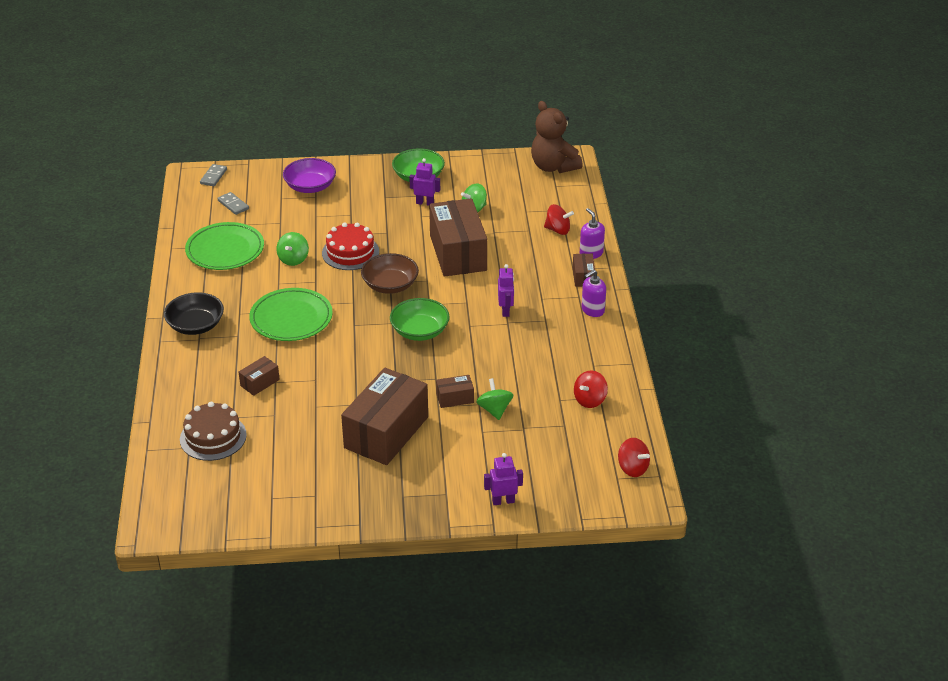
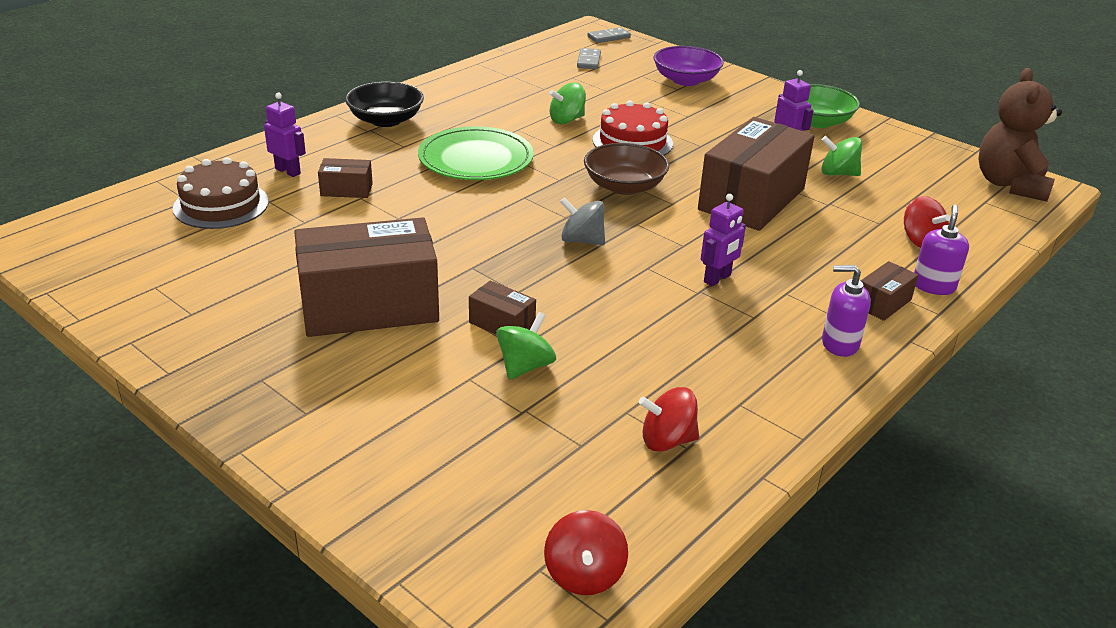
camera: 45 degrees right, 5 degrees down
green plate [185,222,264,270] -> none
green bowl [390,298,450,341] -> grey spinning top [560,197,605,245]
purple robot [484,453,523,505] -> purple robot moved to [264,93,306,177]

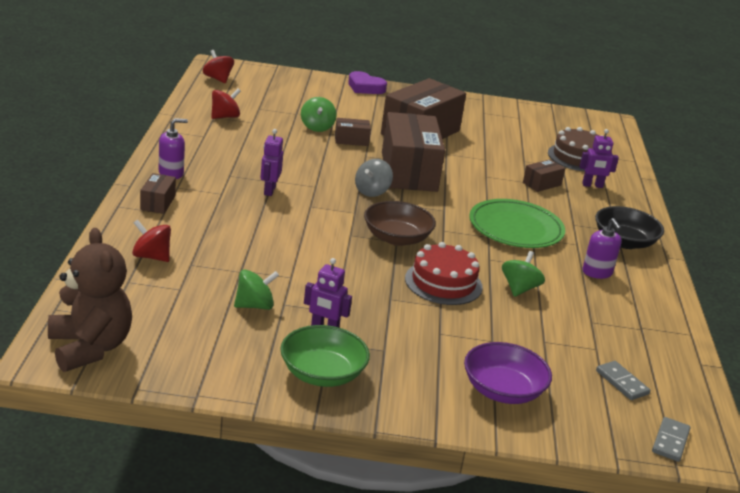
camera: 140 degrees right, 5 degrees down
grey spinning top [560,197,605,245] -> grey spinning top turned 135 degrees clockwise [355,159,393,197]
brown box [698,117,815,231] -> brown box moved to [382,112,445,192]
purple soap dispenser [914,205,969,295] -> purple soap dispenser moved to [583,218,622,279]
none -> purple heart [348,71,387,94]

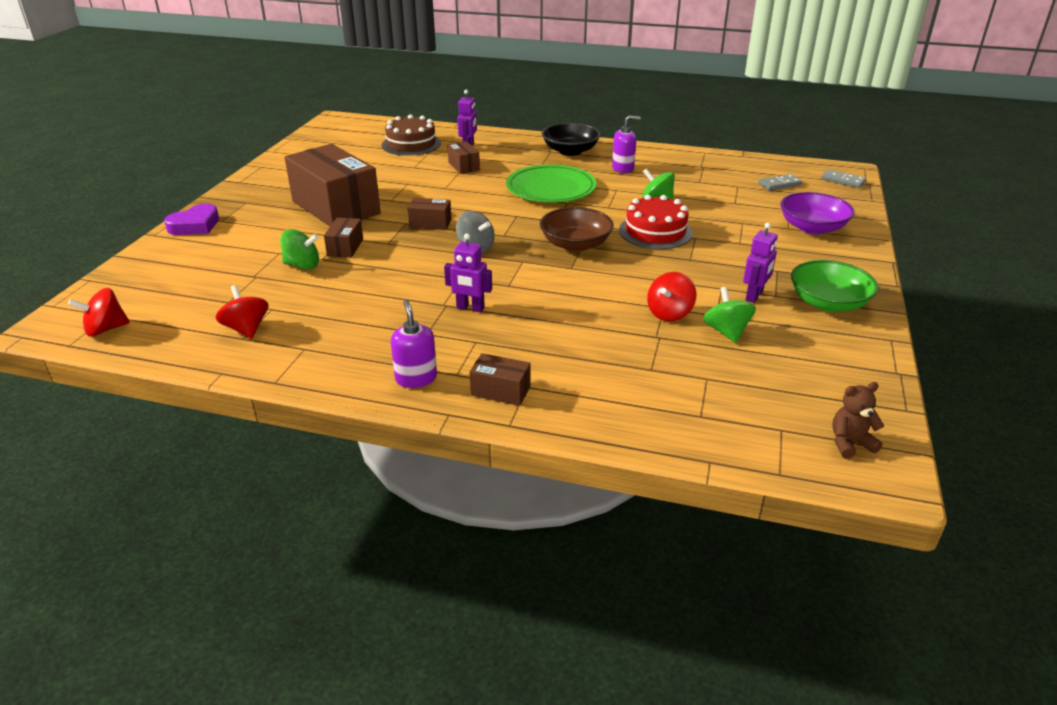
camera: 75 degrees left, 5 degrees up
brown teddy bear [48,228,132,372] -> brown teddy bear [832,382,884,459], size x0.48
red spinning top [132,220,171,262] -> red spinning top moved to [647,272,696,321]
brown box [382,112,445,192] -> brown box [407,198,452,230], size x0.44

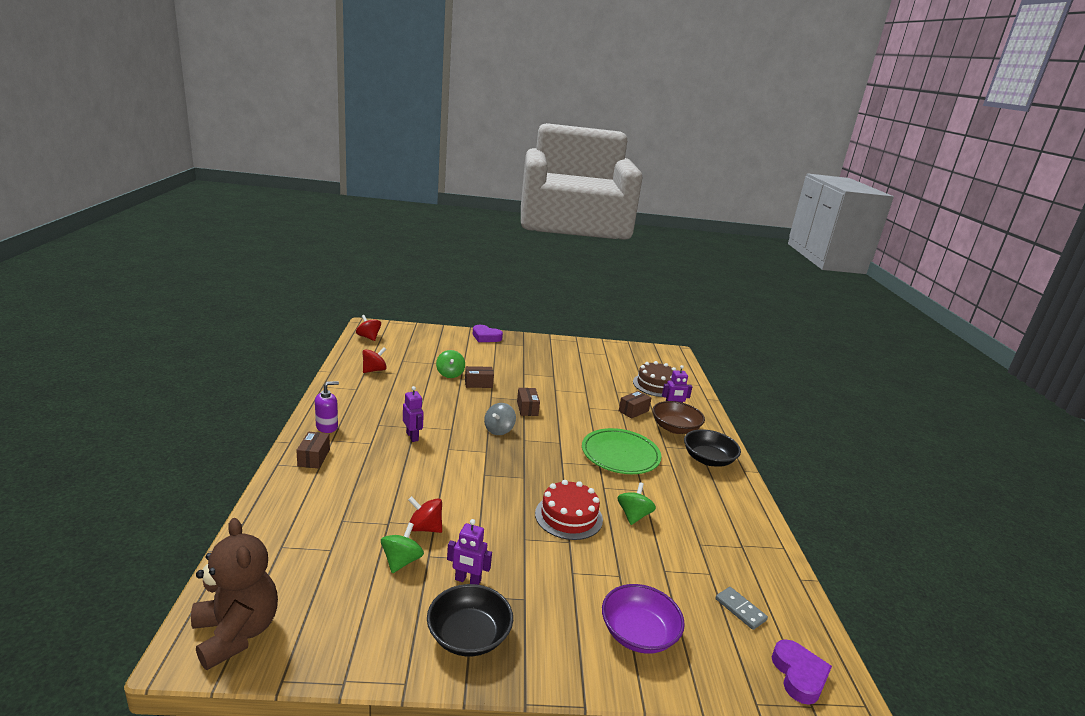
camera: 70 degrees right, 10 degrees down
brown box [284,144,381,226] -> none
purple robot [444,234,492,312] -> purple robot turned 150 degrees clockwise [403,386,424,442]
brown bowl [540,207,614,252] -> brown bowl moved to [652,401,705,434]
purple soap dispenser [612,115,641,173] -> none
green spinning top [703,287,756,343] -> green spinning top turned 45 degrees counterclockwise [381,523,424,573]
green bowl [791,260,878,312] -> black bowl [427,584,513,656]
grey domino [821,169,866,188] -> purple heart [772,639,832,705]
brown teddy bear [832,382,884,459] -> brown teddy bear [191,518,278,670], size x2.07

